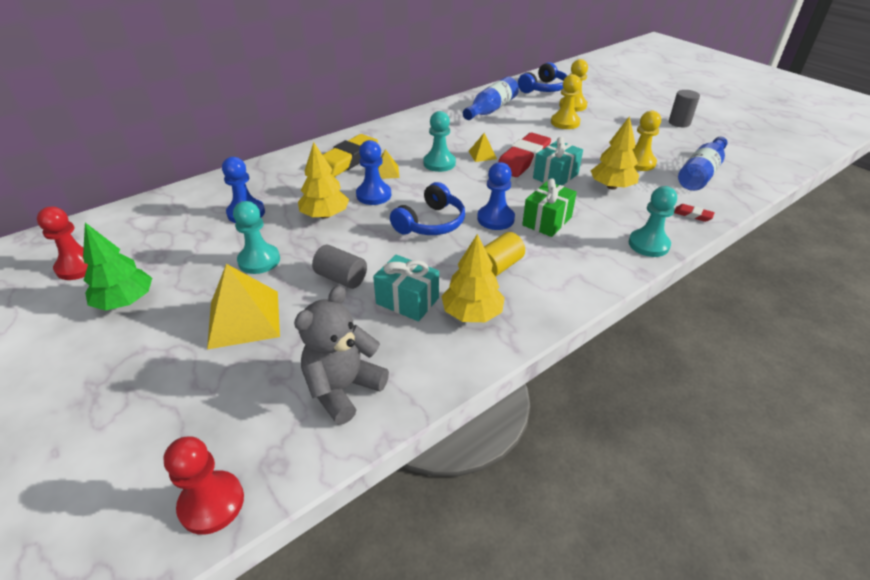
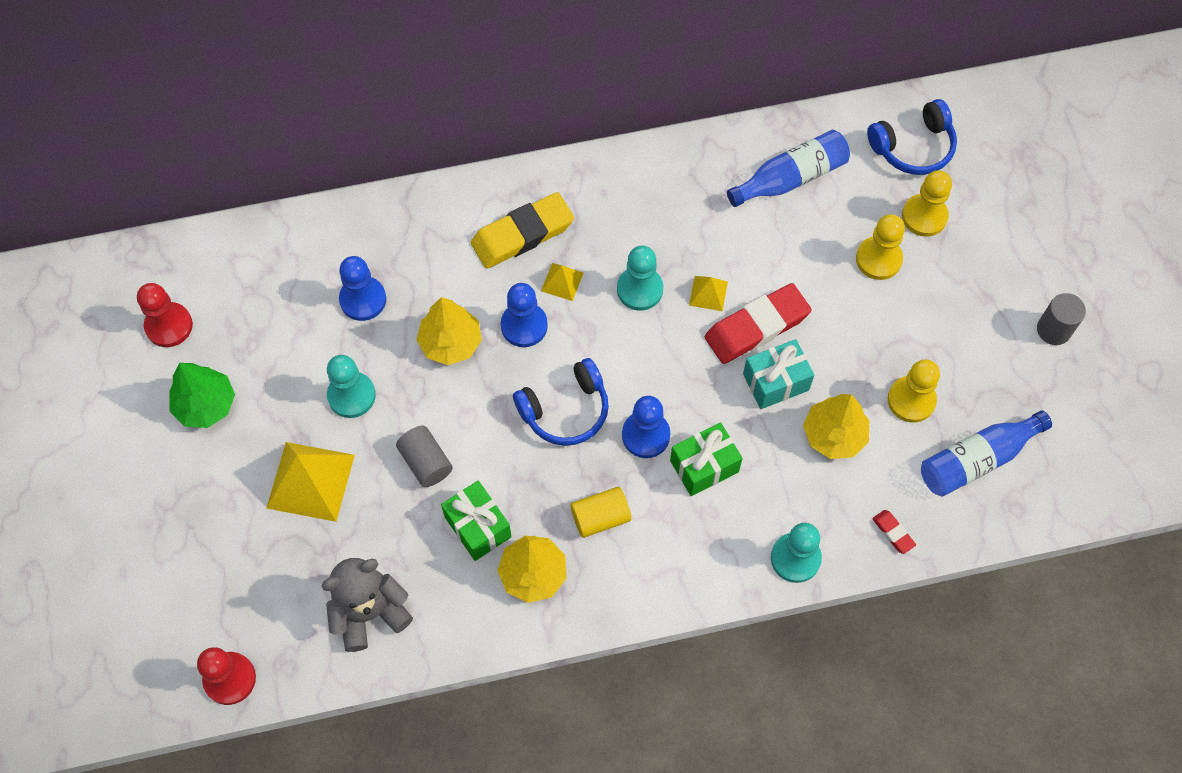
camera: 25 degrees right, 25 degrees up
turquoise gift [373,255,439,322] -> green gift [441,481,512,561]

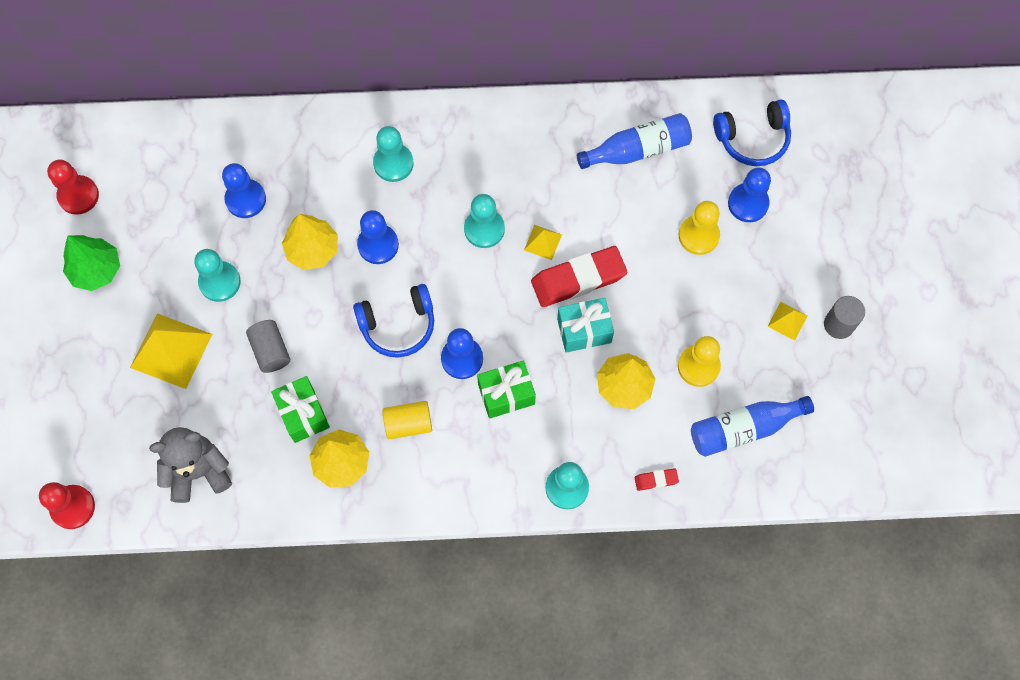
camera: 10 degrees right, 5 degrees up
yellow eraser [471,192,574,269] -> turquoise pawn [373,126,414,182]
yellow pyramid [541,263,584,301] -> yellow pyramid moved to [767,302,808,341]
red eraser [872,510,916,554] -> red eraser turned 75 degrees counterclockwise [635,468,679,491]
yellow pawn [902,170,952,237] -> blue pawn [728,167,771,222]

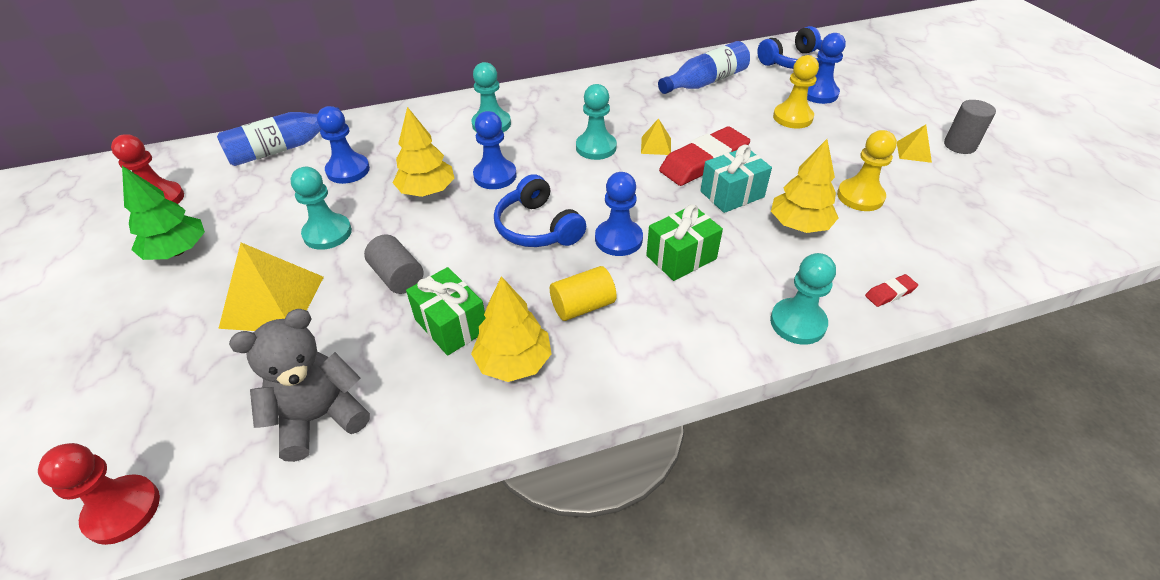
camera: 15 degrees left, 25 degrees down
blue headphones [353,284,434,358] -> blue headphones turned 90 degrees clockwise [494,174,586,247]
blue bottle [691,396,814,457] -> blue bottle moved to [217,107,340,166]

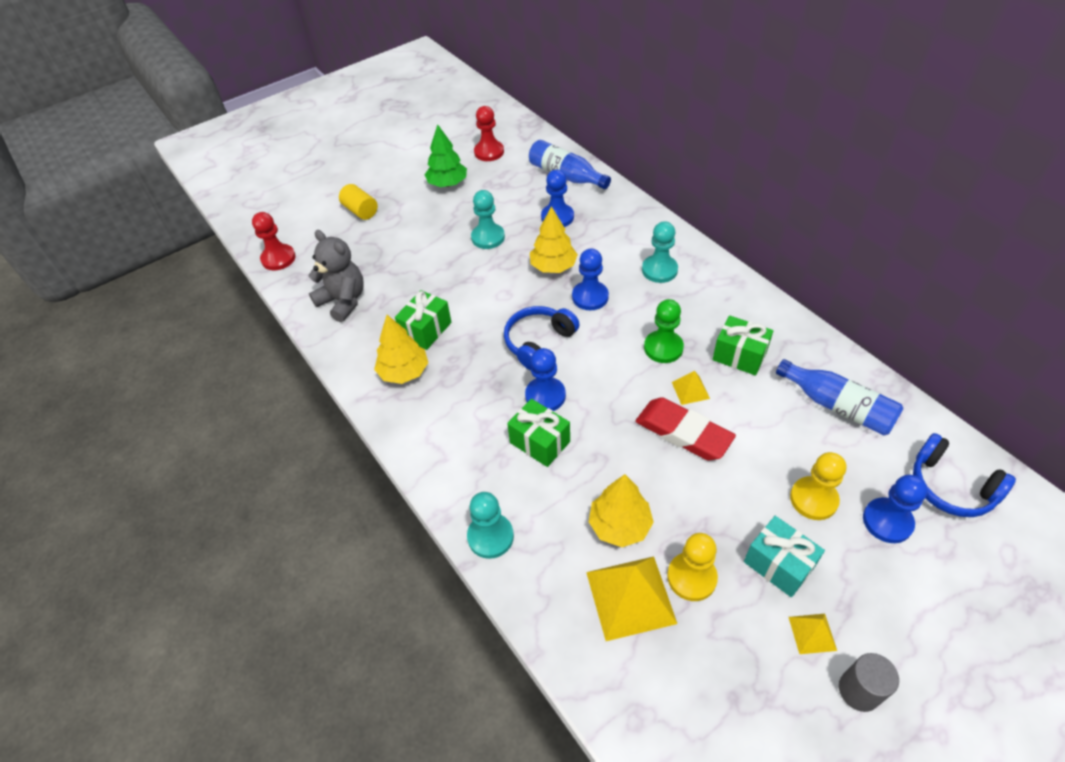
camera: 75 degrees right, 5 degrees up
yellow pyramid [218,243,324,331] -> yellow pyramid moved to [586,556,677,641]
grey cylinder [364,234,423,294] -> none
yellow cylinder [550,266,617,321] -> yellow cylinder moved to [339,184,378,220]
turquoise pawn [576,84,617,160] -> green pawn [644,299,684,363]
turquoise gift [700,145,772,213] -> turquoise gift moved to [744,516,825,597]
red eraser [865,274,918,307] -> none
none -> green gift [712,316,773,376]

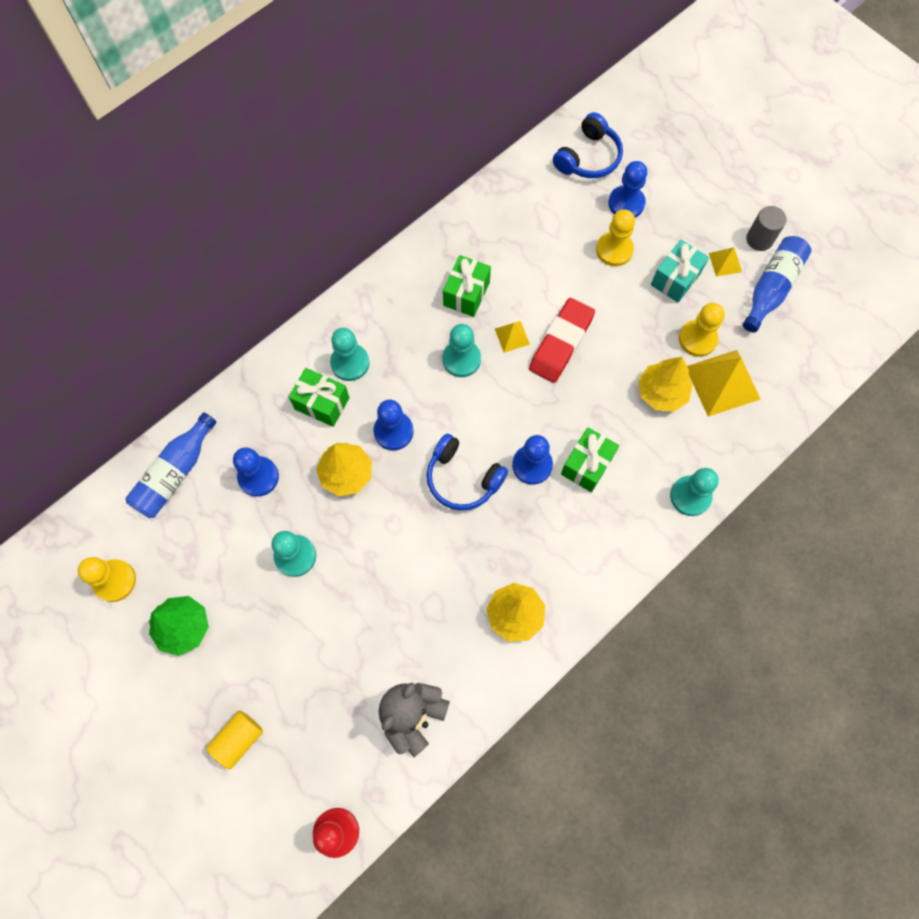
camera: 100 degrees left, 20 degrees up
green gift [395,290,451,350] -> green gift moved to [289,368,349,427]
red pawn [474,106,504,161] -> yellow pawn [78,557,136,602]
green pawn [644,299,684,363] -> turquoise pawn [442,324,481,377]
blue bottle [776,359,903,435] -> blue bottle moved to [743,236,811,332]

